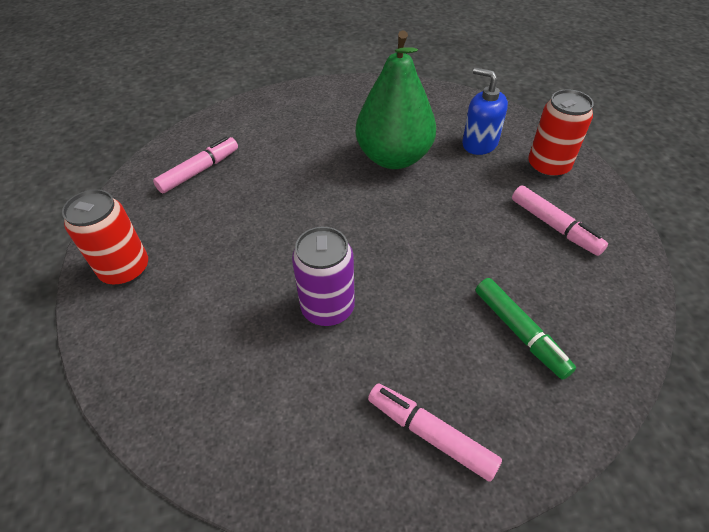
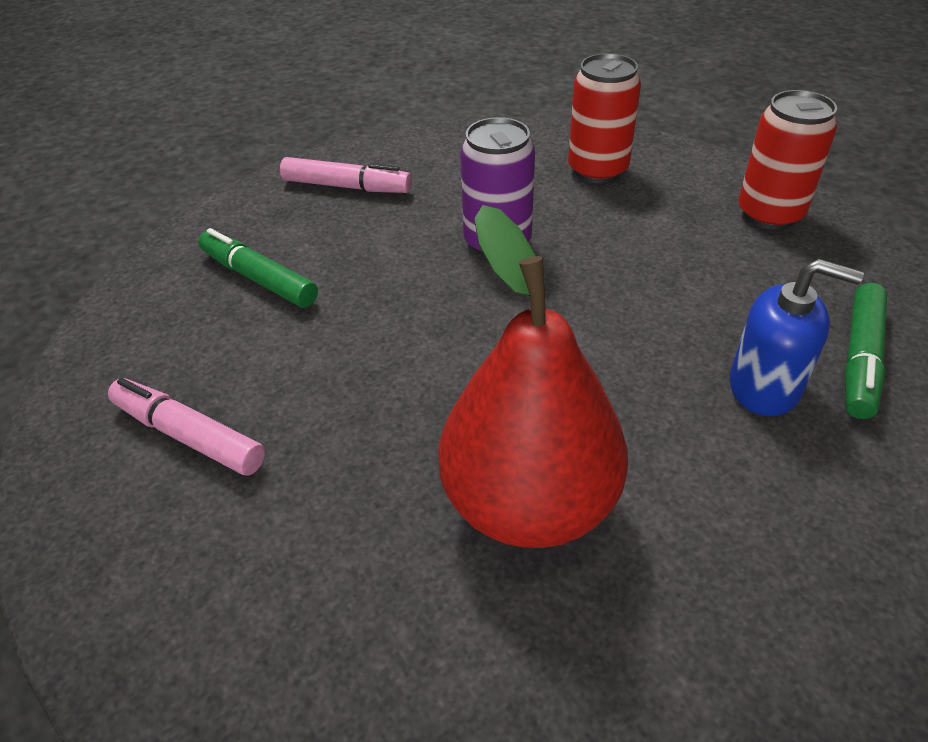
camera: 160 degrees right, 5 degrees down
pink marker [153,136,238,193] -> green marker [845,283,887,419]
green pear [356,30,436,169] -> red pear [438,205,628,548]
blue soap dispenser [462,68,508,155] -> blue soap dispenser moved to [730,259,864,416]
red can [528,89,594,178] -> red can moved to [568,53,641,184]

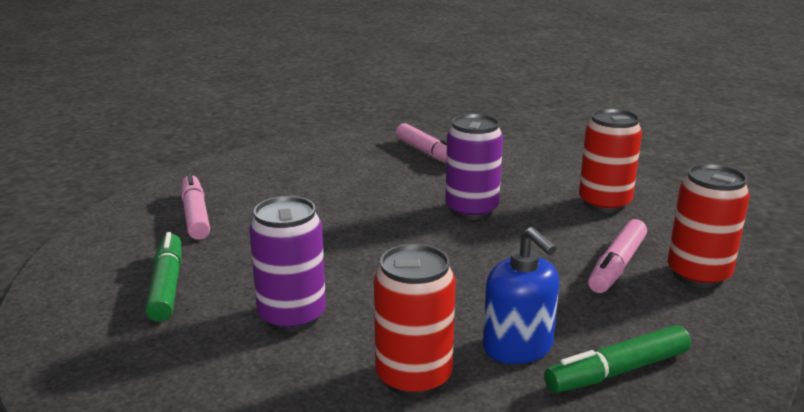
camera: 40 degrees right, 20 degrees down
green marker [198,228,318,308] -> green marker moved to [145,232,182,322]
red pear [438,205,628,548] -> purple can [249,196,326,332]
none -> red can [374,244,456,398]
none -> pink marker [588,219,647,293]

